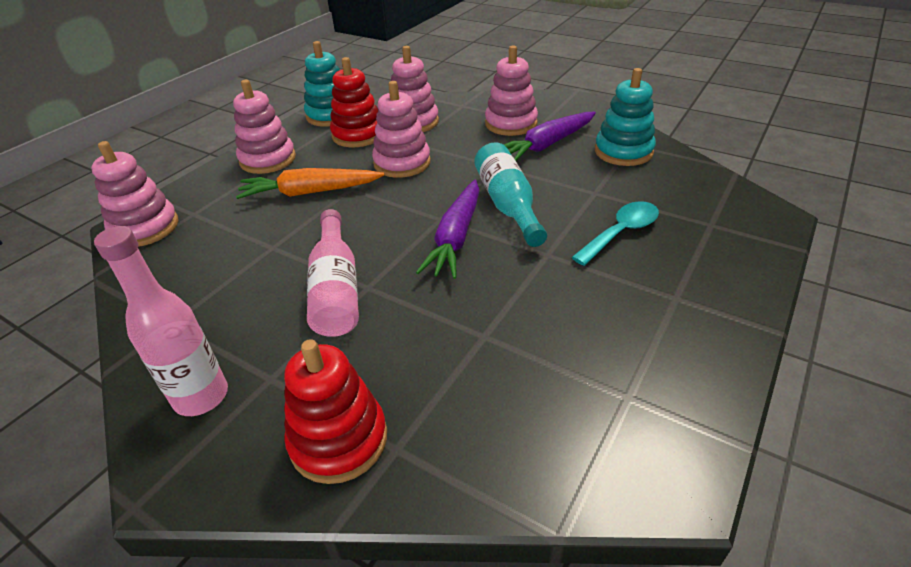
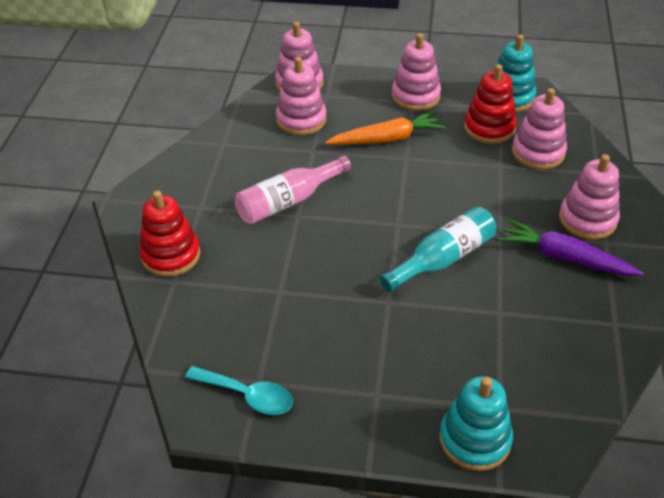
camera: 65 degrees right, 5 degrees up
pink bottle [94,226,228,416] -> none
orange carrot [236,168,384,199] -> orange carrot turned 105 degrees clockwise [325,111,446,145]
pink stacking toy [372,81,431,178] -> pink stacking toy moved to [276,57,327,135]
purple carrot [416,179,479,279] -> none
turquoise spoon [571,201,659,266] -> turquoise spoon moved to [185,366,293,415]
turquoise stacking toy [595,68,656,166] -> turquoise stacking toy moved to [439,376,513,471]

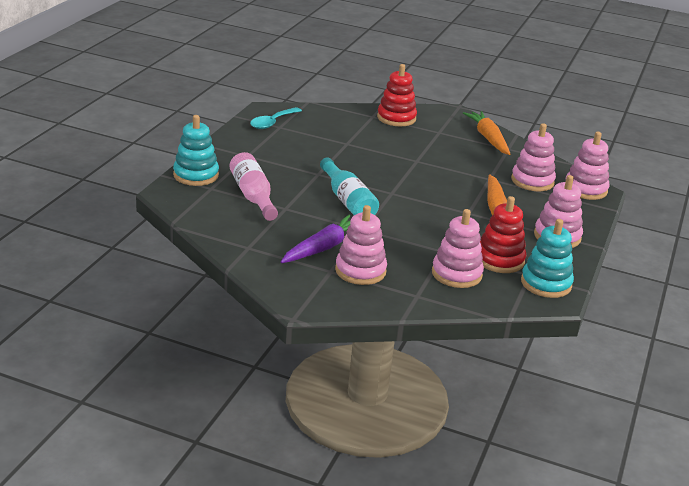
camera: 100 degrees right, 15 degrees down
pink bottle [234,155,351,224] -> pink bottle moved to [230,152,278,221]
none -> orange carrot [463,111,510,155]

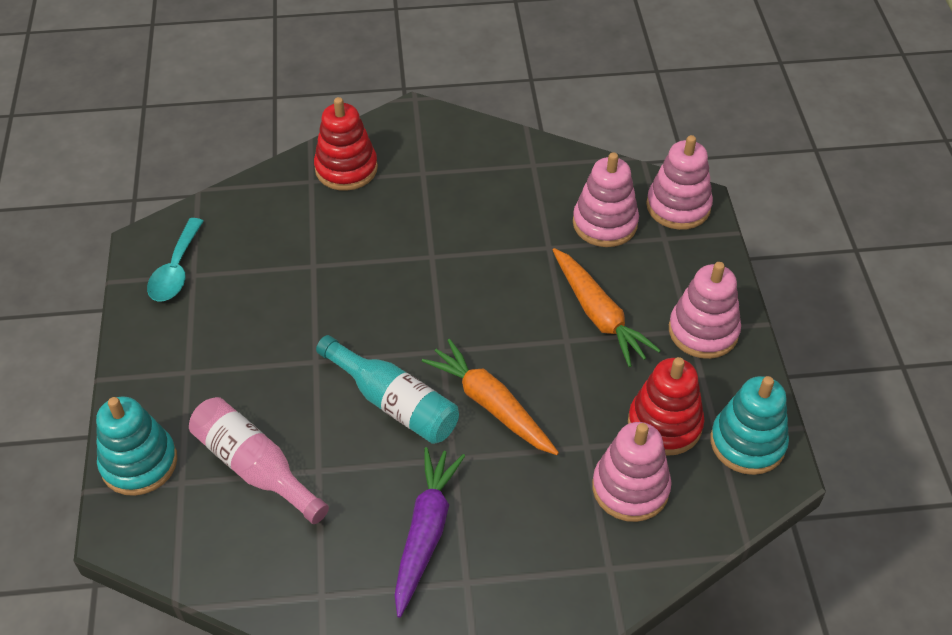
camera: 25 degrees left, 20 degrees up
pink stacking toy [335,205,387,285] -> none
orange carrot [463,111,510,155] -> orange carrot moved to [422,339,559,455]

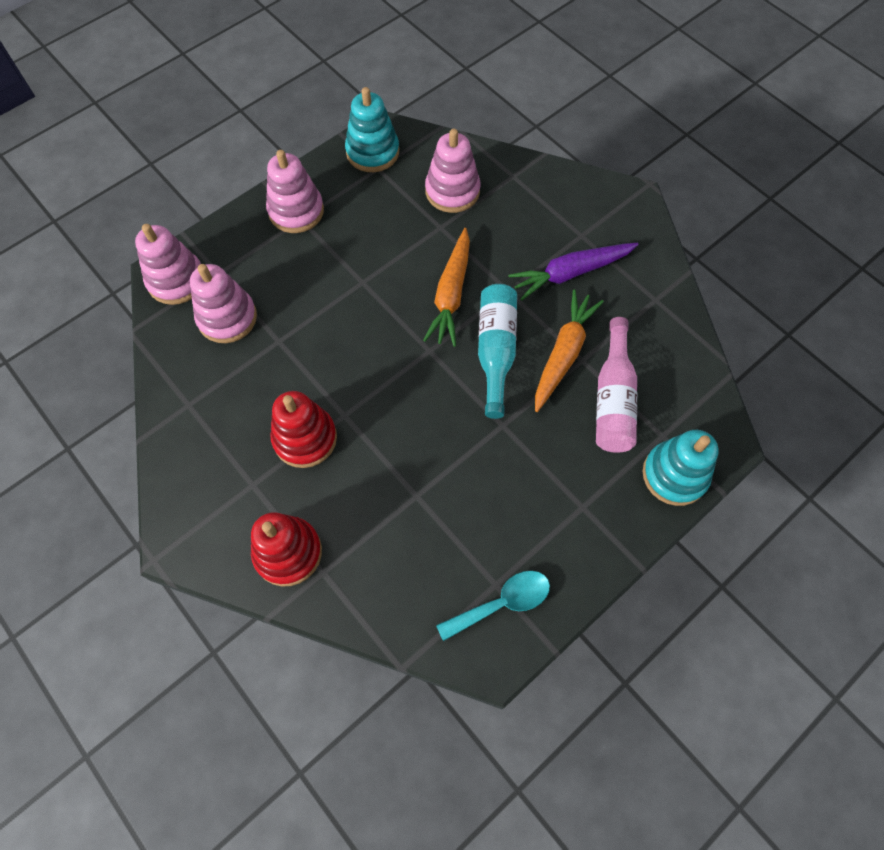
camera: 125 degrees left, 15 degrees up
orange carrot [552,248,661,367] -> orange carrot moved to [535,290,604,412]
red stacking toy [628,357,704,456] -> red stacking toy moved to [270,391,337,468]

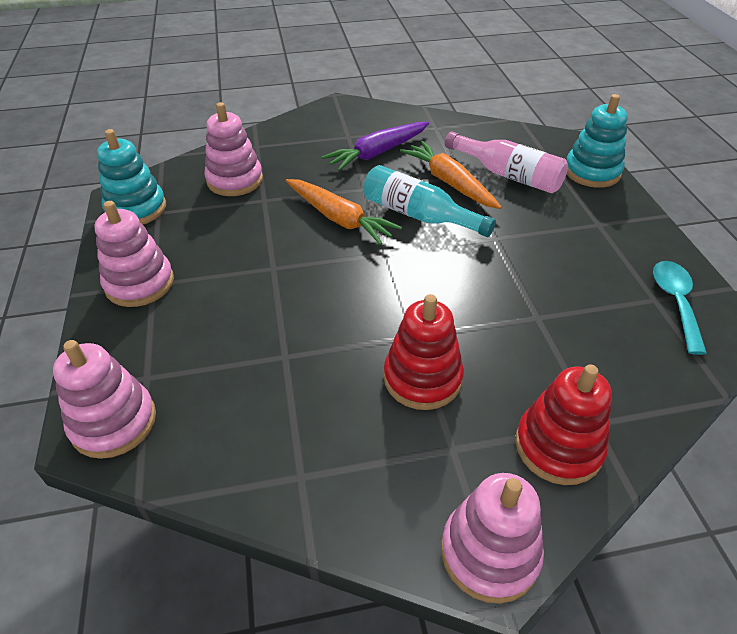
camera: 60 degrees left, 20 degrees down
pink stacking toy [190,264,257,343] -> pink stacking toy moved to [441,473,544,604]
purple carrot [508,243,639,300] -> purple carrot turned 45 degrees clockwise [322,122,429,171]

